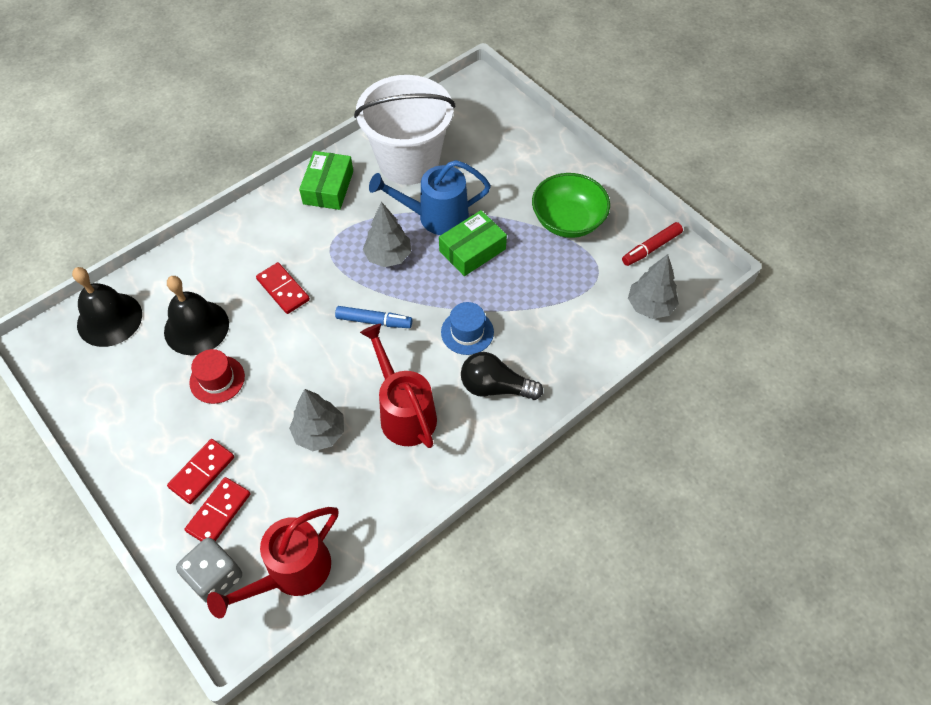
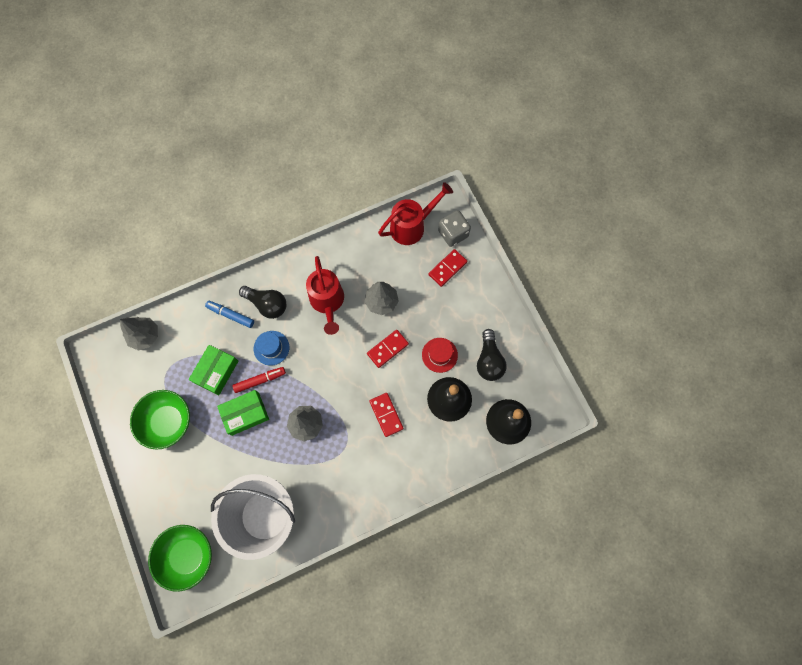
camera: 165 degrees left, 15 degrees up
red domino [167,439,234,504] -> red domino moved to [367,330,409,368]
green box [299,151,353,210] -> green box moved to [189,345,238,395]
blue marker [335,306,412,328] -> blue marker moved to [205,301,254,328]
blue watering can [369,160,491,235] -> none
red marker [622,222,683,266] -> red marker moved to [232,367,286,393]
none -> green bowl [148,525,212,592]
none -> black light bulb [477,329,507,381]

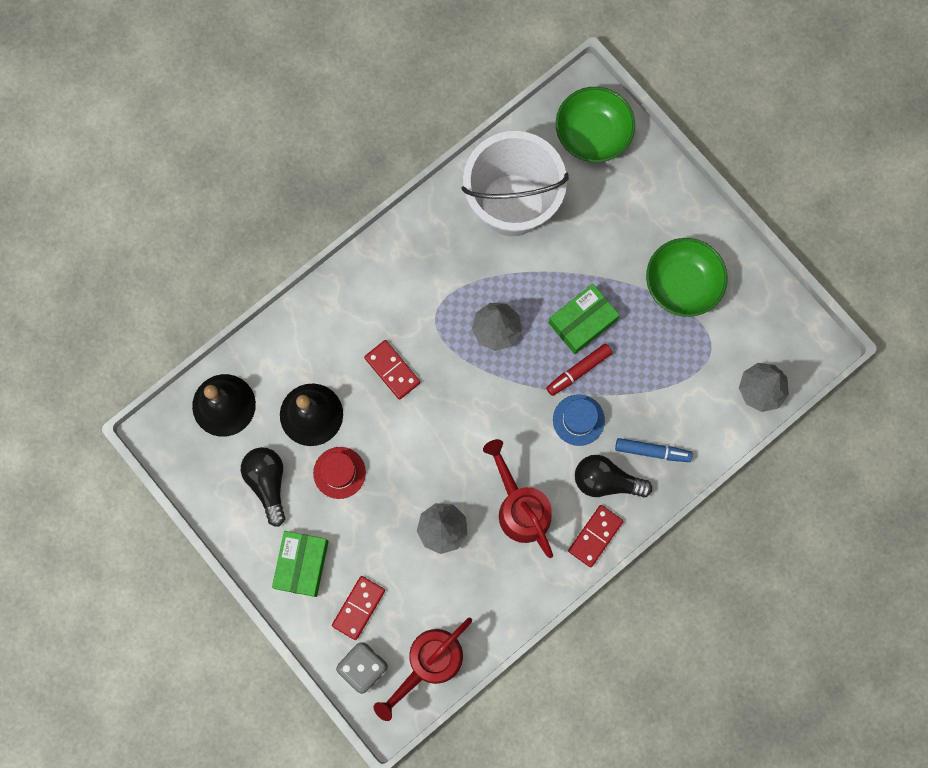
camera: 165 degrees right, 5 degrees up
green box [189,345,238,395] -> green box moved to [272,531,329,597]
red domino [367,330,409,368] -> red domino moved to [568,505,624,567]

